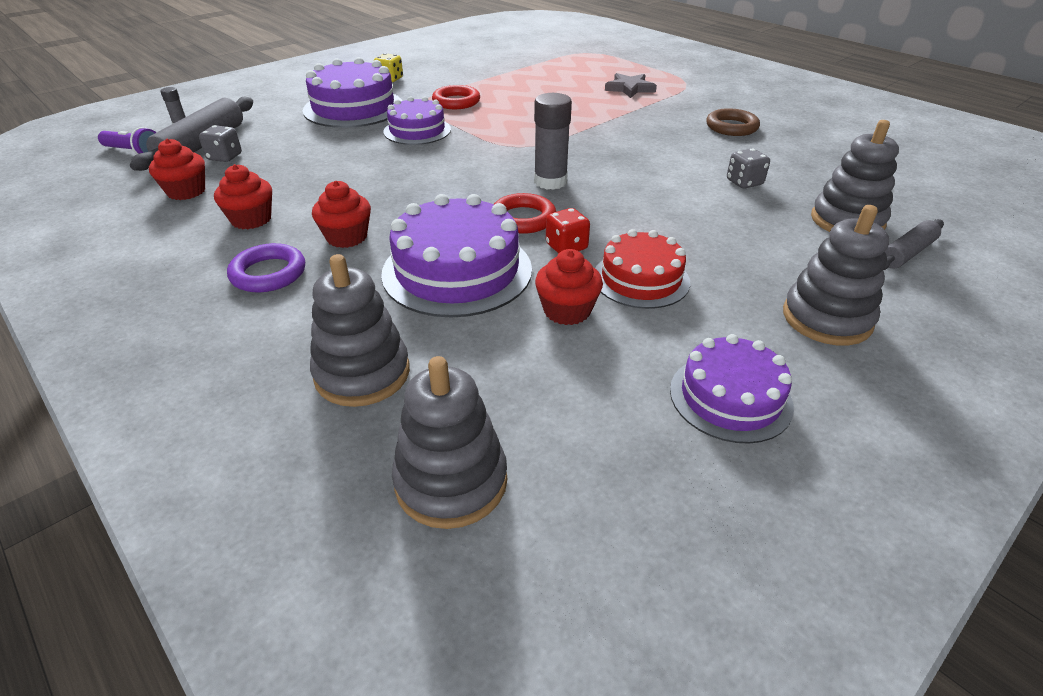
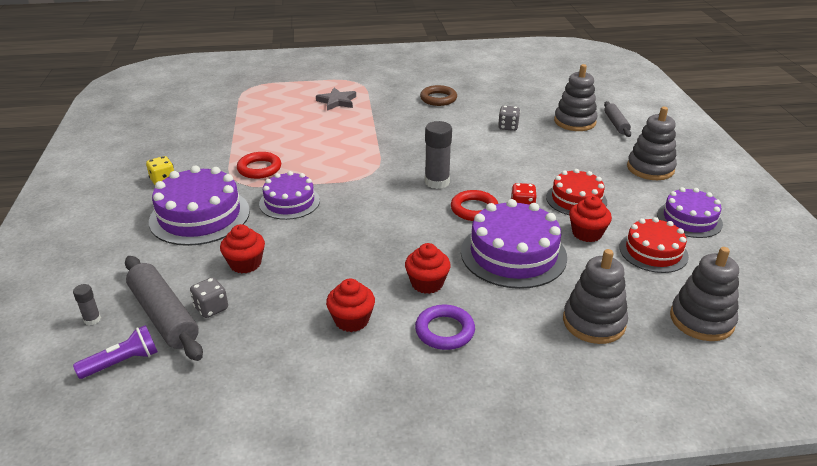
camera: 55 degrees left, 5 degrees down
red cupcake [149,139,205,200] -> red cupcake moved to [220,224,265,273]
none -> red cake [619,217,689,273]

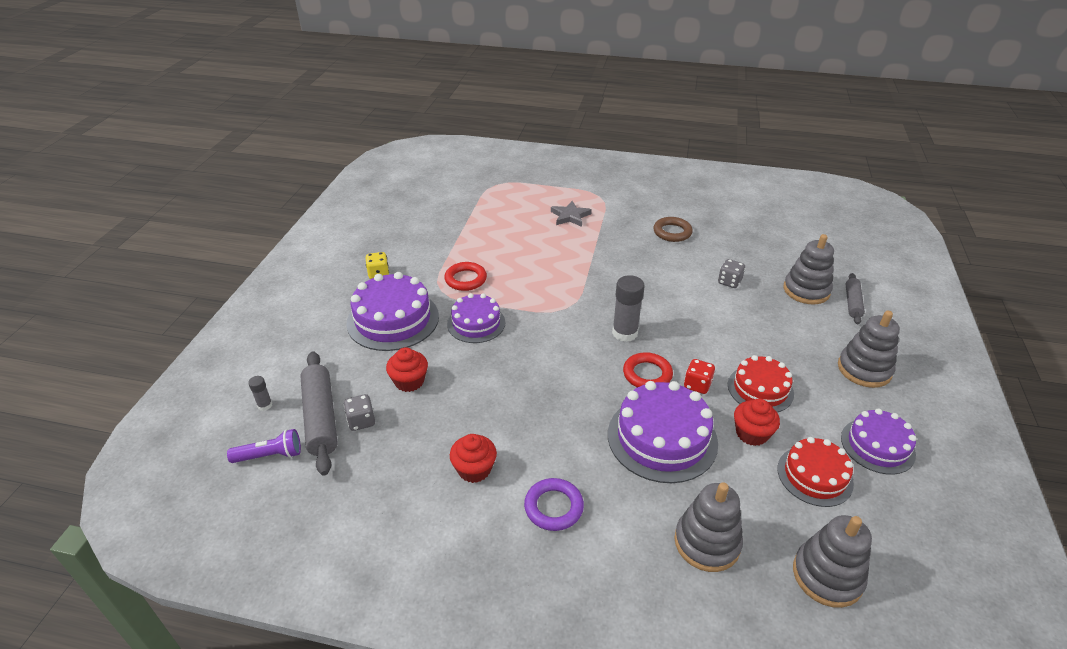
camera: 20 degrees right, 5 degrees up
red cupcake [405,243,451,294] -> none

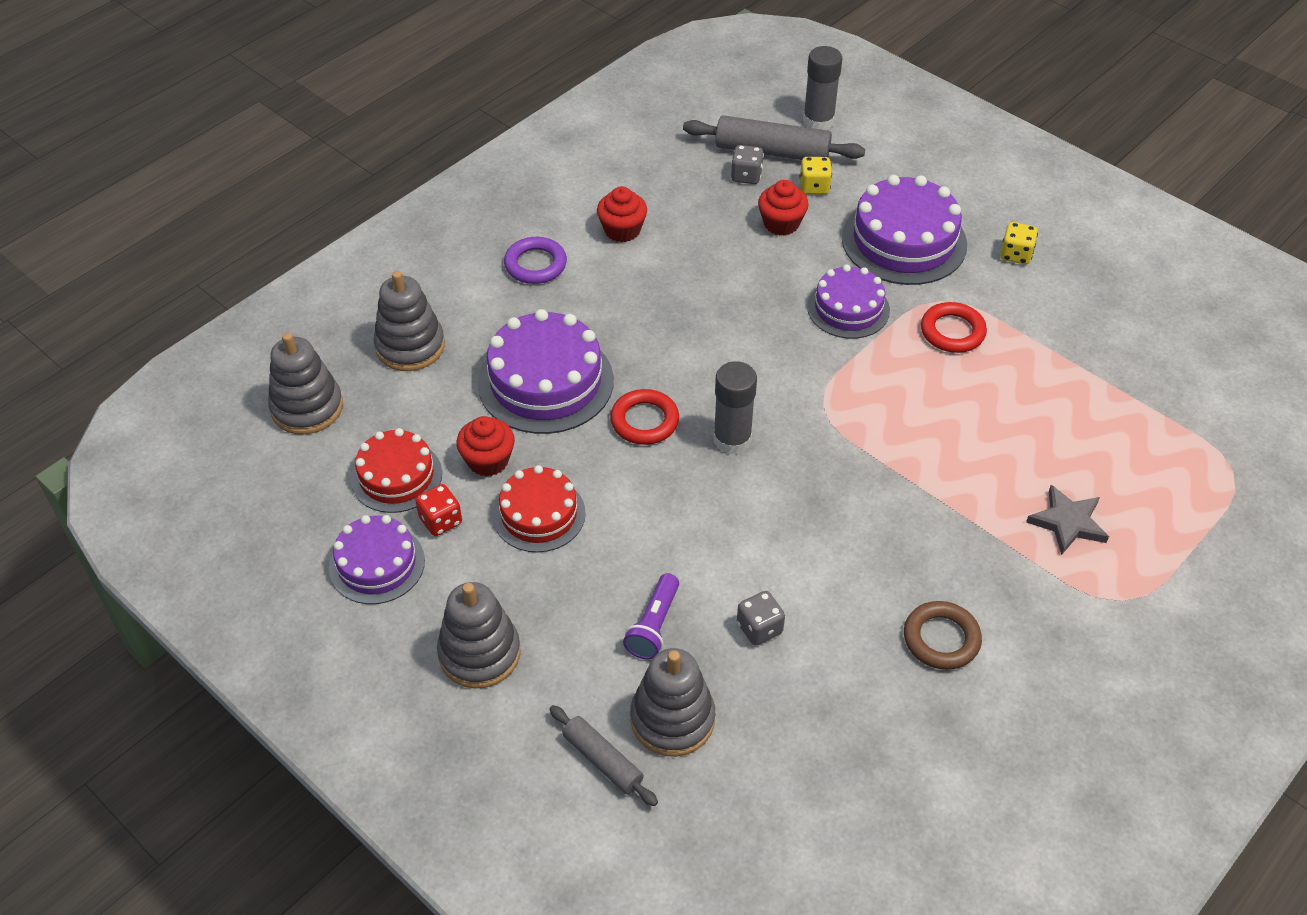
camera: 120 degrees right, 10 degrees up
purple flashlight [227,429,301,463] -> purple flashlight moved to [623,573,679,660]
grey glue stick [248,376,273,411] -> grey glue stick [803,46,842,130], size x2.00
red dice [684,359,715,394] -> red dice moved to [415,484,462,536]
none -> yellow dice [800,157,832,195]

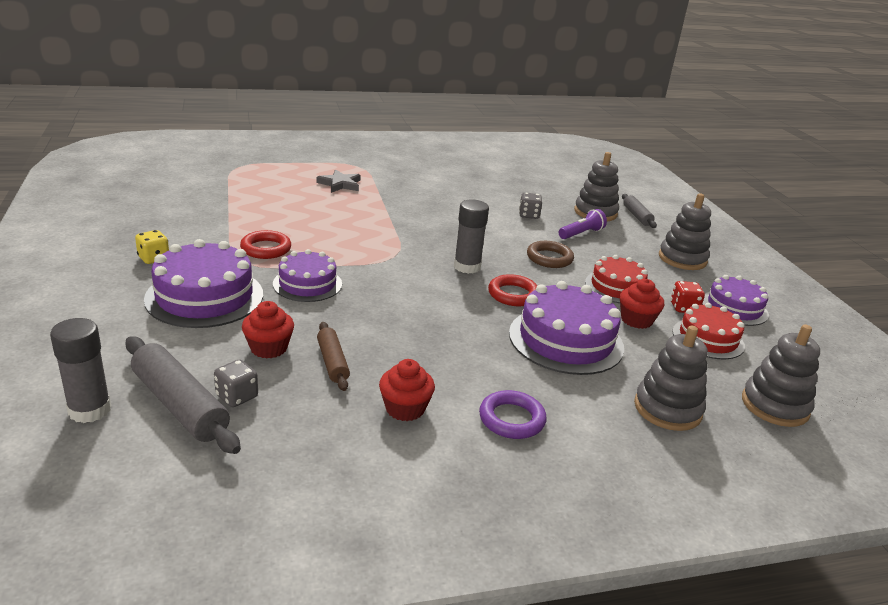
camera: 150 degrees left, 20 degrees down
yellow dice [800,157,832,195] -> none
brown ring [904,601,982,670] -> brown ring moved to [527,241,574,268]
none -> brown rolling pin [317,322,350,391]

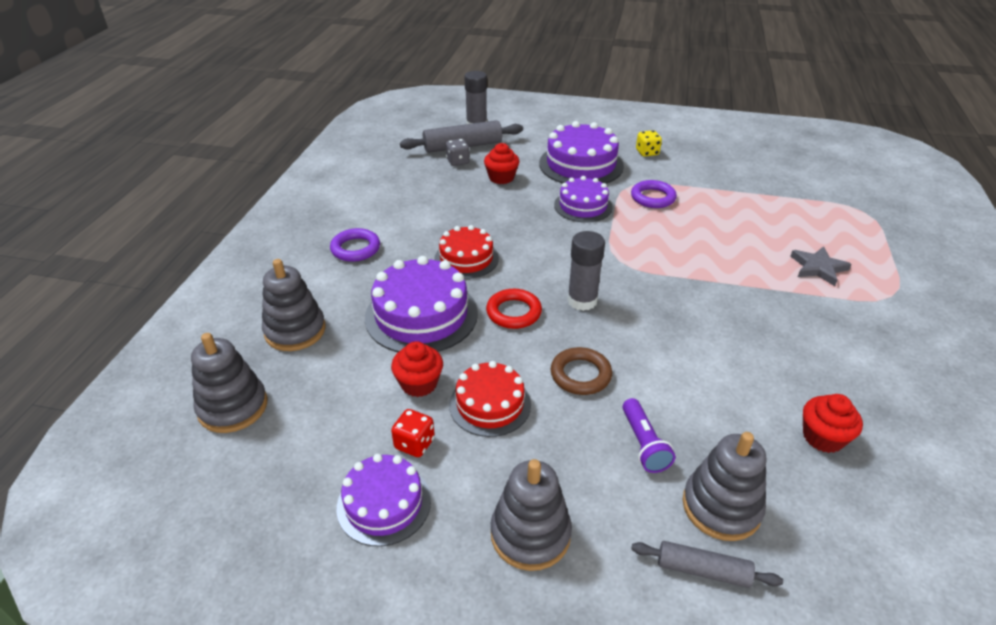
camera: 120 degrees right, 10 degrees up
red ring [240,230,291,259] -> purple ring [631,180,677,208]
brown rolling pin [317,322,350,391] -> none
red cupcake [379,359,435,421] -> red cupcake moved to [803,394,863,453]
grey dice [519,192,542,219] -> none
red cake [672,303,745,360] -> red cake moved to [434,225,499,279]

